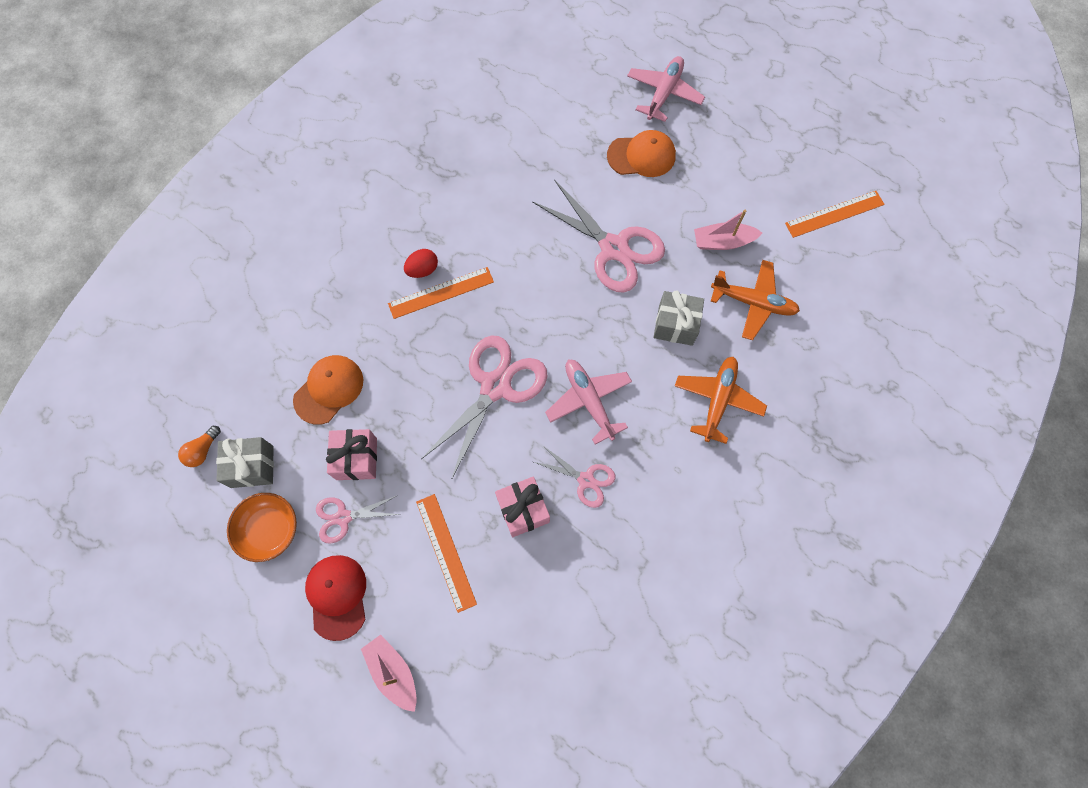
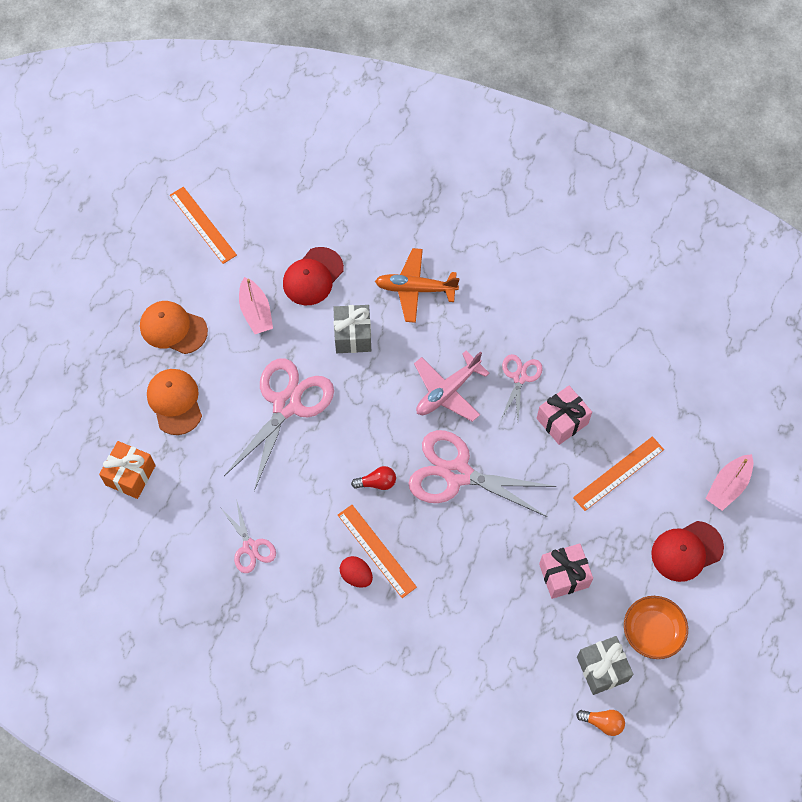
camera: 105 degrees left, 5 degrees down
orange cap [293,355,363,425] -> orange cap moved to [140,301,208,354]
pink scissors [316,495,401,544] -> pink scissors moved to [220,499,276,573]
pink plane [627,56,705,122] -> none
orange plane [711,260,800,340] -> red cap [283,247,344,305]
none -> orange gift [99,441,156,499]
none -> red light bulb [351,466,396,490]

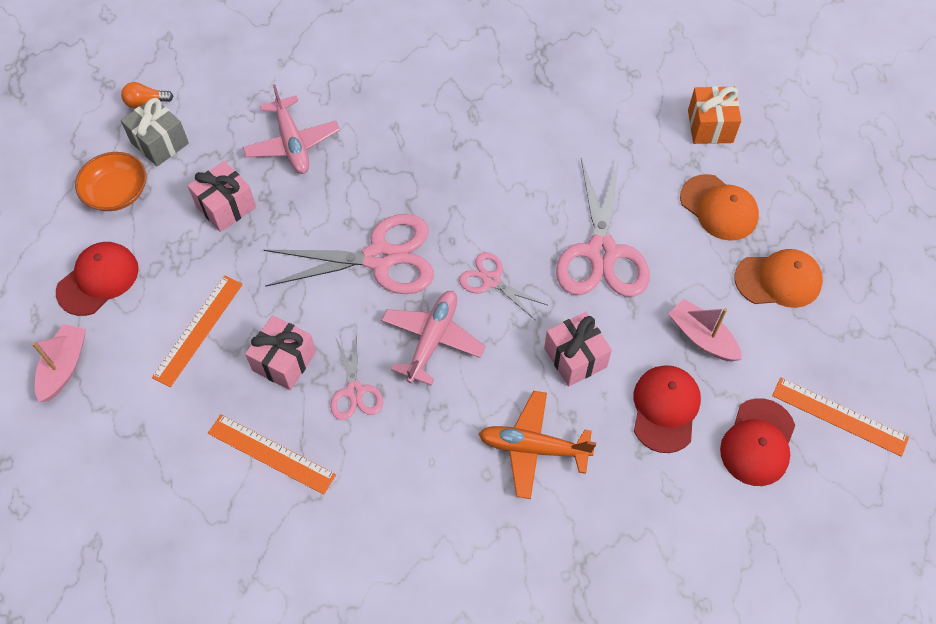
camera: 155 degrees right, 5 degrees down
pink scissors [220,499,276,573] -> pink scissors moved to [459,252,547,320]
grey gift [333,305,371,353] -> pink gift [544,312,612,386]
orange ruler [338,505,417,598] -> orange ruler moved to [208,414,336,495]
red egg [340,556,373,588] -> none
red light bulb [351,466,396,490] -> none
orange plane [375,248,460,323] -> orange plane turned 150 degrees counterclockwise [479,391,596,499]
none -> pink plane [243,84,340,174]
none -> red cap [720,398,795,486]

